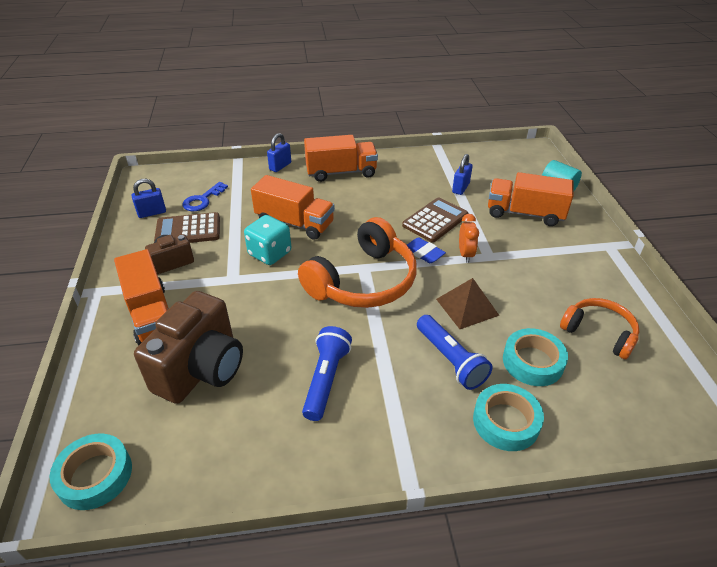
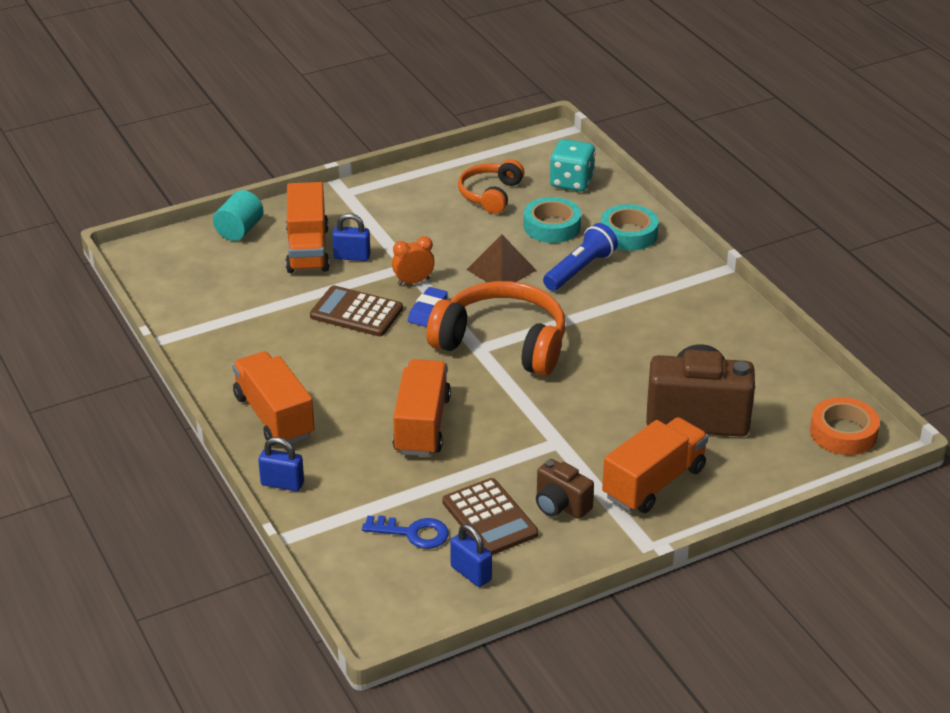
camera: 110 degrees left, 5 degrees down
turquoise tape [50,433,132,510] -> orange tape [810,397,880,455]
turquoise dice [244,215,291,265] -> turquoise dice moved to [550,139,596,192]
blue flashlight [302,326,352,421] -> none
blue padlock [452,154,473,195] -> blue padlock moved to [332,213,370,261]

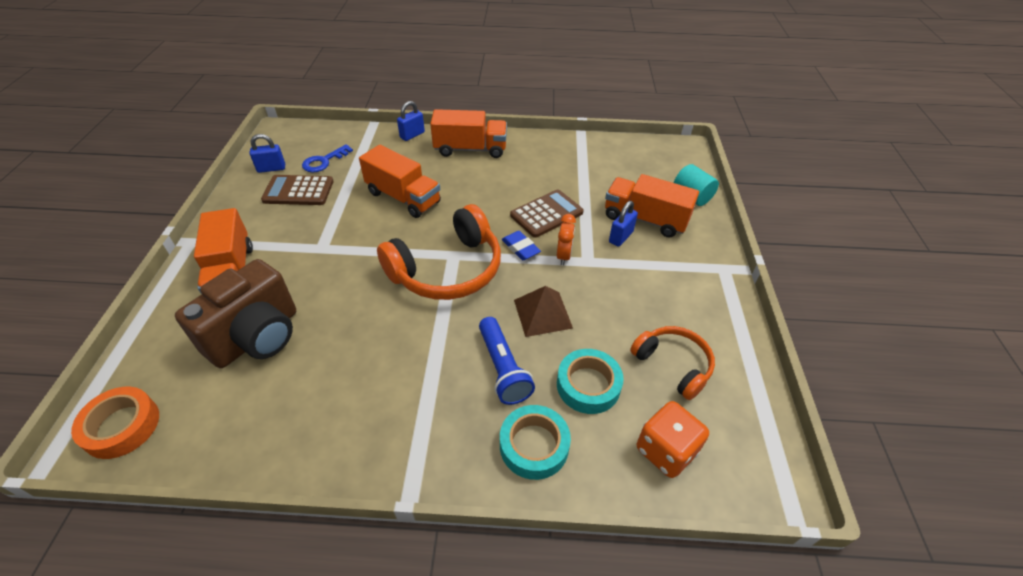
camera: 120 degrees right, 10 degrees up
brown camera [536,459,594,519] -> none
turquoise dice [550,139,596,192] -> orange dice [637,401,709,478]

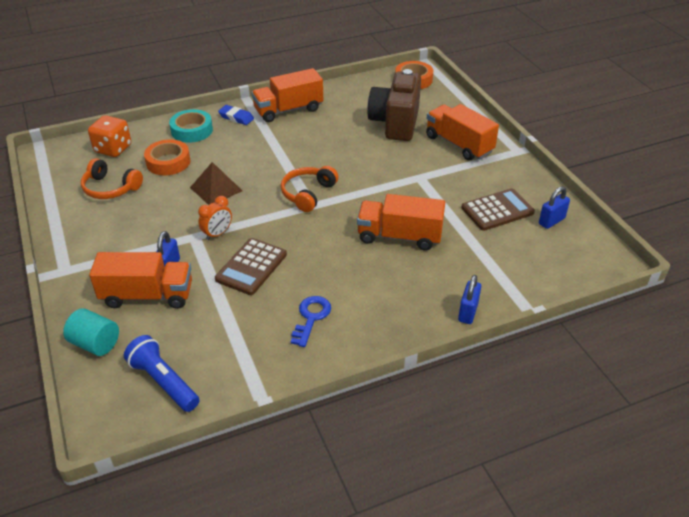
camera: 155 degrees right, 5 degrees down
blue key [302,144,353,172] -> blue key moved to [291,296,331,347]
orange headphones [377,204,501,300] -> orange headphones [281,166,339,212], size x0.59
orange truck [430,109,507,158] -> orange truck moved to [251,68,323,122]
blue flashlight [479,317,535,405] -> blue flashlight moved to [124,335,200,412]
blue eraser [502,231,541,260] -> blue eraser moved to [218,105,254,125]
orange clock [557,214,576,265] -> orange clock turned 120 degrees counterclockwise [198,196,232,240]
turquoise tape [557,349,624,414] -> orange tape [144,139,191,175]

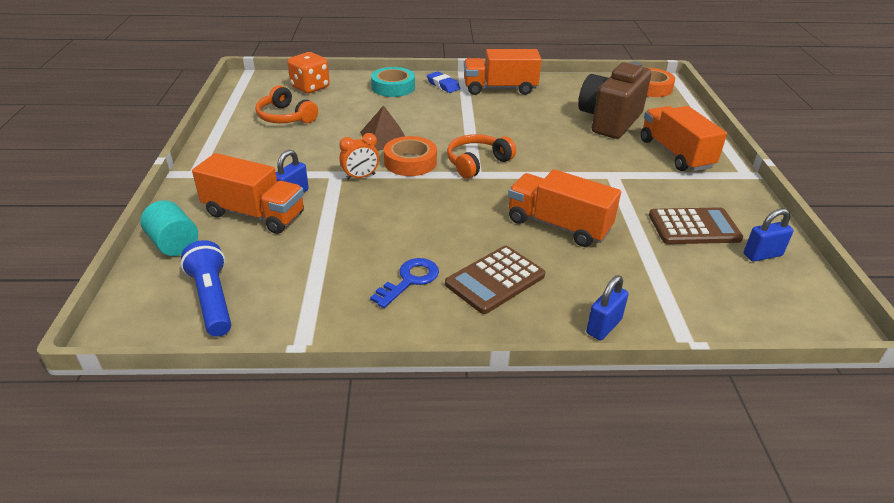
camera: 20 degrees right, 5 degrees down
orange tape [144,139,191,175] -> orange tape moved to [384,136,437,176]
brown calculator [215,238,287,295] -> brown calculator moved to [445,246,545,314]

